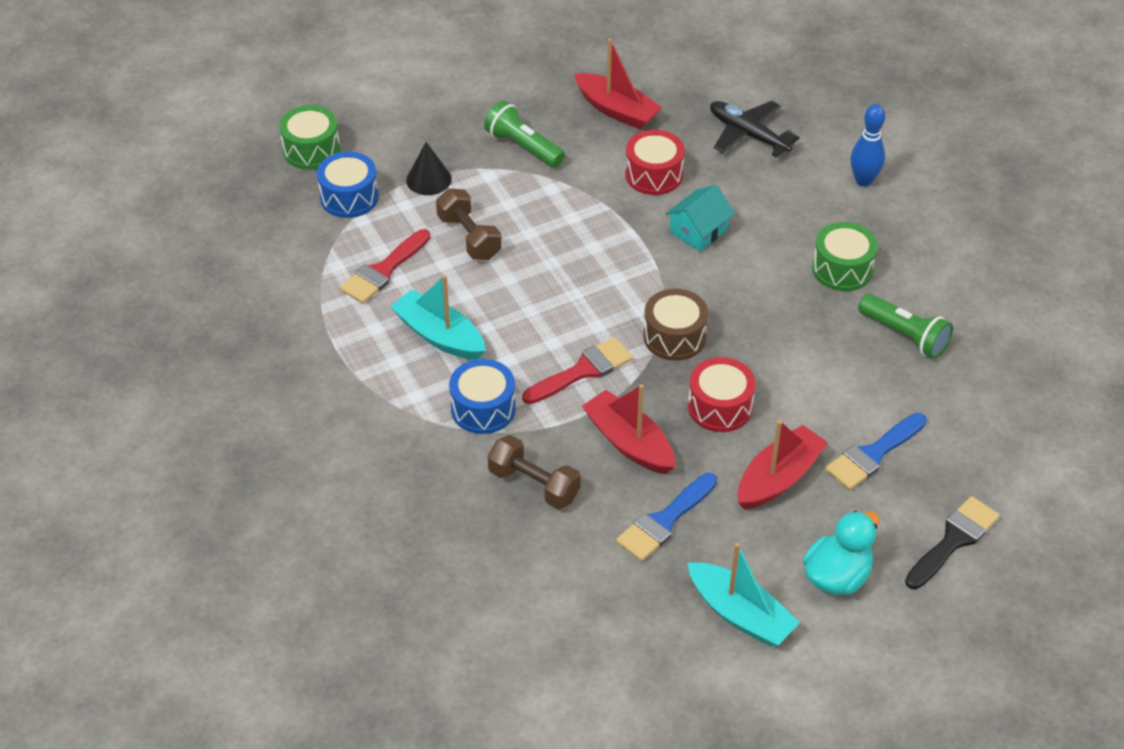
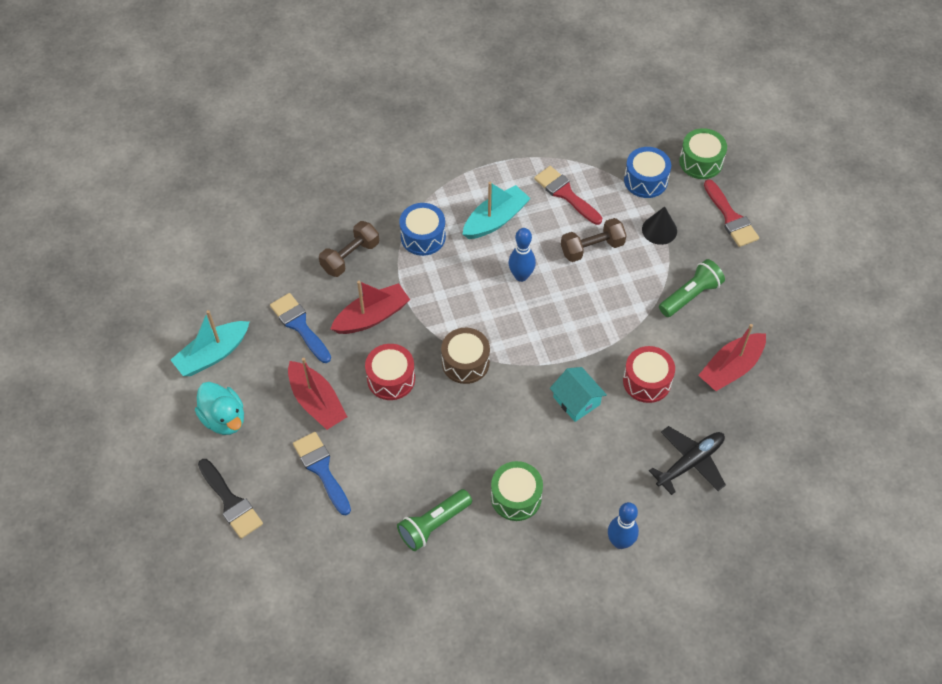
camera: 100 degrees right, 10 degrees up
red brush [522,337,633,404] -> red brush moved to [704,179,759,247]
none -> blue bowling pin [509,228,536,282]

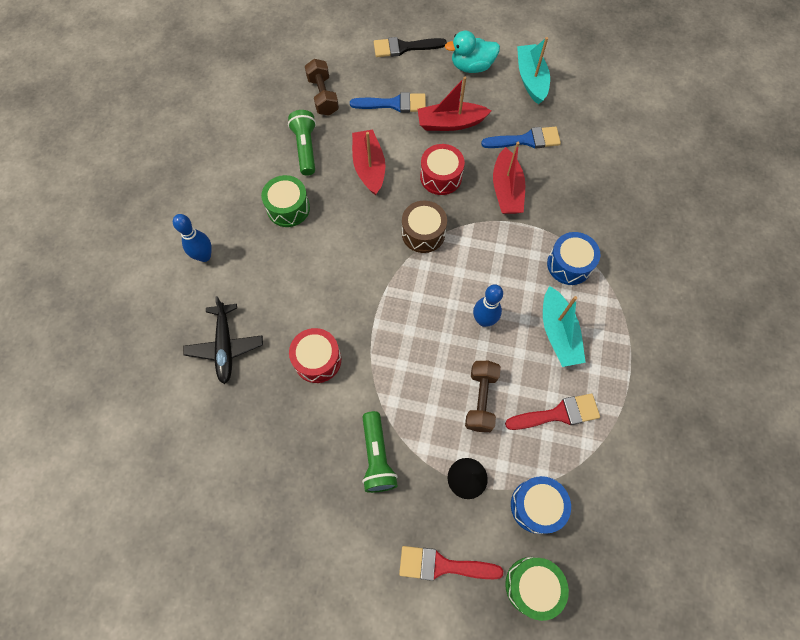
camera: 120 degrees right, 10 degrees up
brown dumbbell [319,221,379,277] -> brown dumbbell moved to [305,59,339,115]
turquoise house [550,367,607,422] -> none
red boat [698,324,766,391] -> red boat moved to [352,129,385,196]

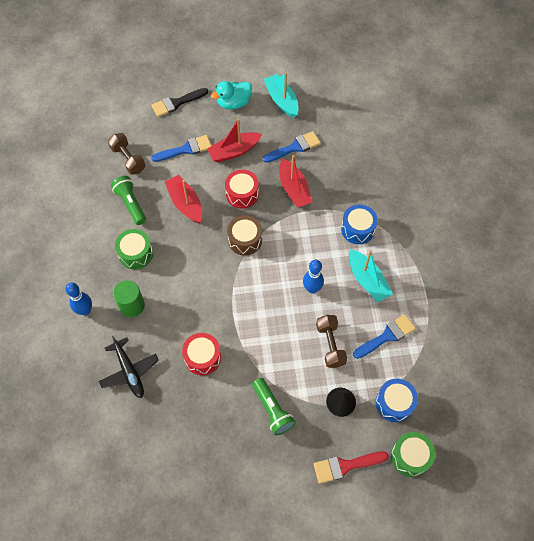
camera: 20 degrees left, 5 degrees down
red brush [505,394,600,430] -> blue brush [353,314,416,359]
none -> green cylinder [113,280,145,317]

